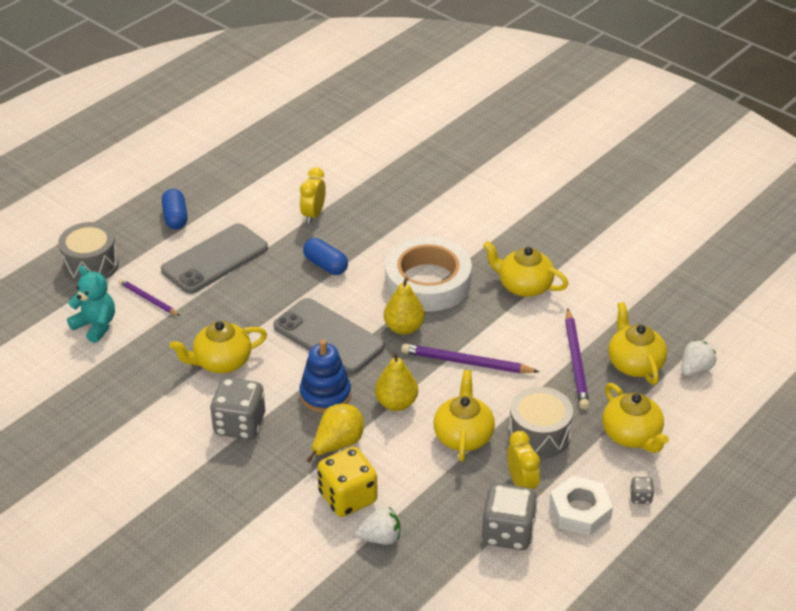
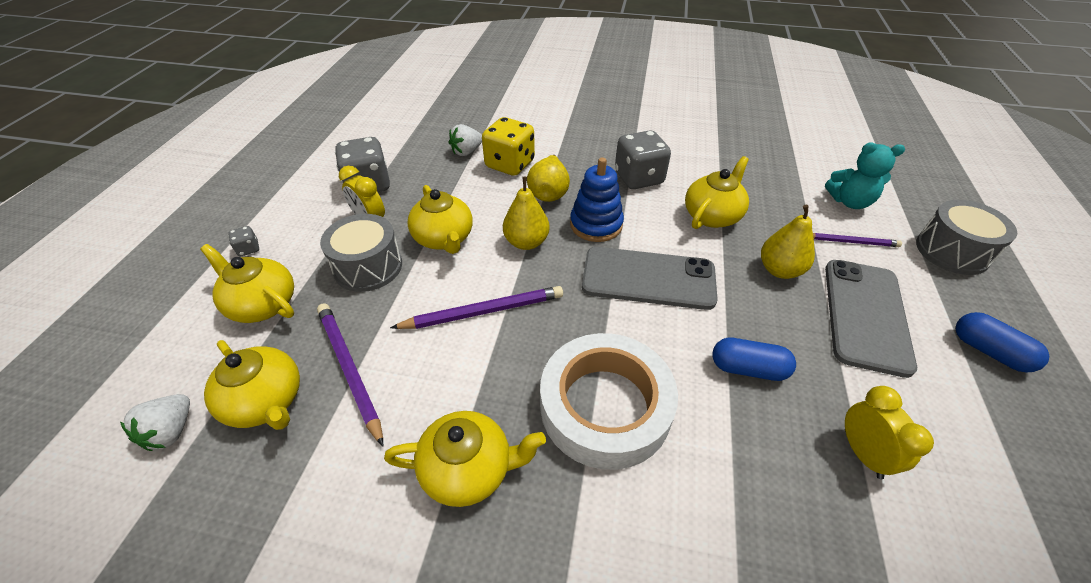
camera: 150 degrees right, 5 degrees up
yellow pear [384,277,425,335] -> yellow pear moved to [761,205,815,279]
white nut [549,476,613,536] -> none

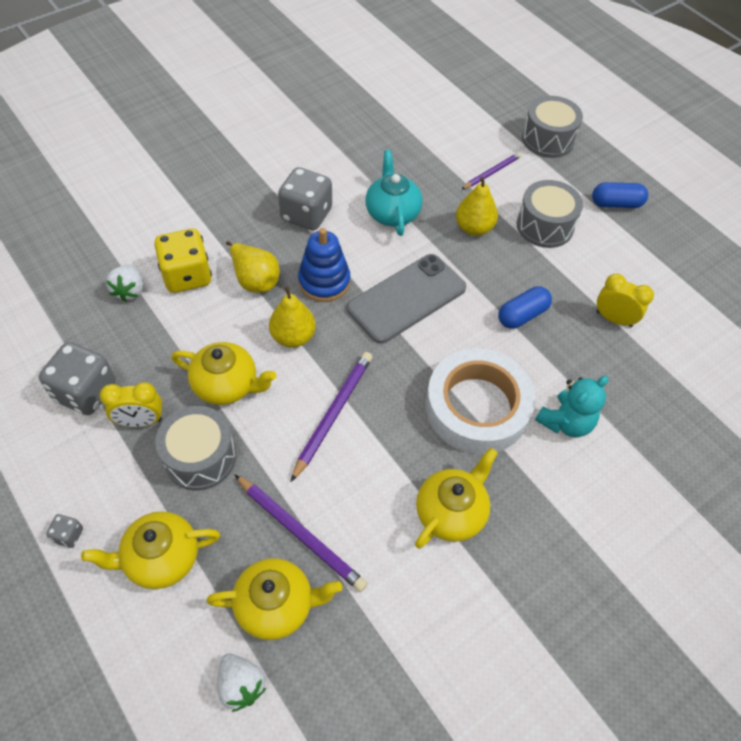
camera: 50 degrees left, 10 degrees up
purple pencil [317,303,383,446] -> purple pencil turned 150 degrees counterclockwise [235,475,368,592]
yellow teapot [685,156,749,229] -> turquoise teapot [365,150,423,236]
turquoise teddy bear [825,143,905,209] -> turquoise teddy bear moved to [535,376,609,437]
grey phone [825,260,917,378] -> grey drum [517,180,583,248]

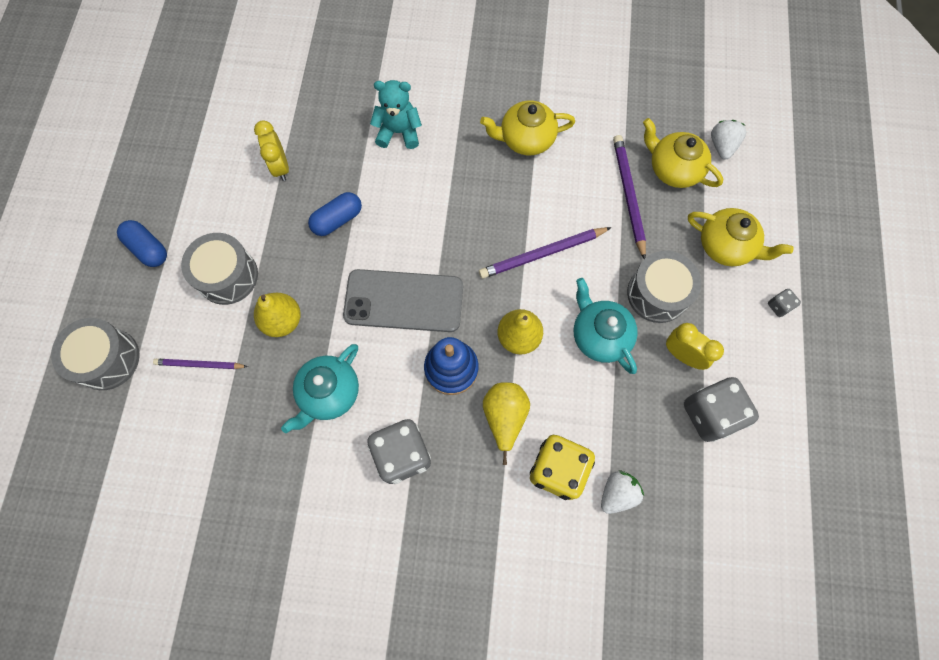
camera: 135 degrees left, 15 degrees up
yellow teapot [171,342,276,405] -> turquoise teapot [574,278,638,374]
white tape [426,349,535,454] -> none
blue capsule [498,286,552,329] -> blue capsule turned 45 degrees counterclockwise [308,192,362,236]

